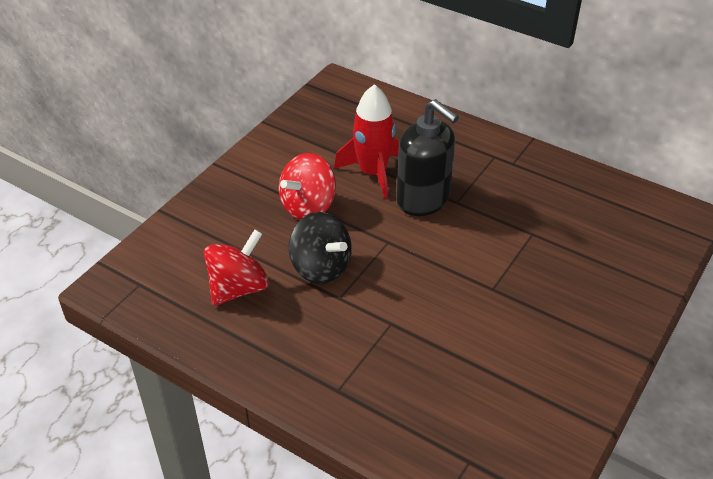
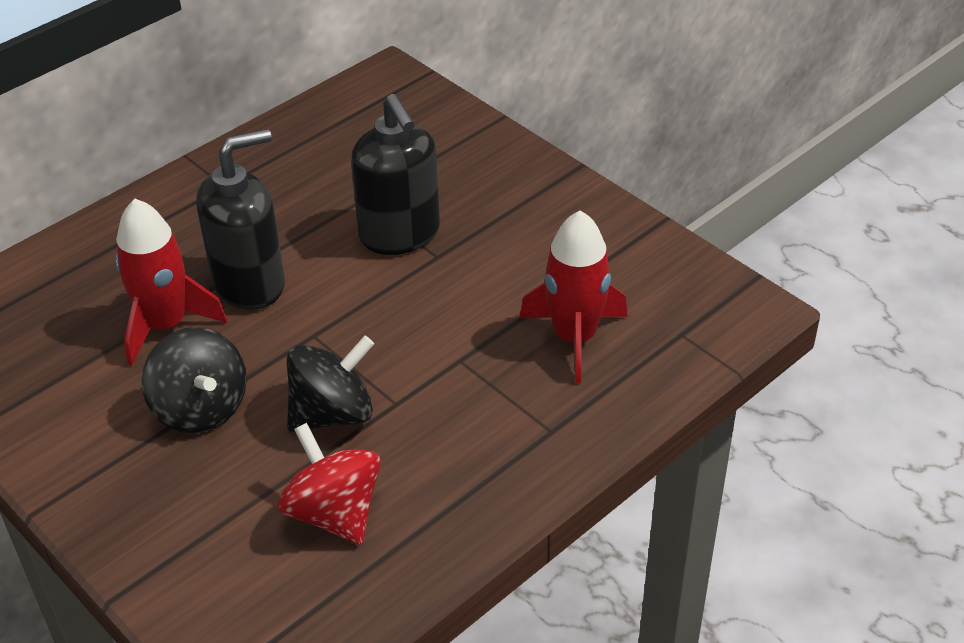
camera: 75 degrees left, 0 degrees up
red spinning top [279,153,336,220] -> black spinning top [141,327,247,433]
none -> black soap dispenser [351,94,440,255]
none -> red rocket [520,211,628,383]

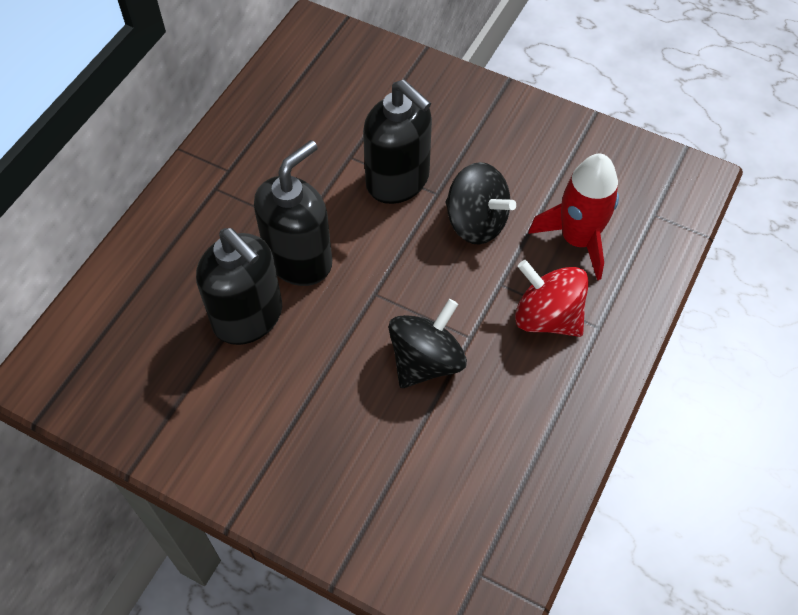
camera: 20 degrees left, 15 degrees up
red rocket [115,199,227,366] -> black soap dispenser [196,228,282,345]
black spinning top [141,327,247,433] -> black spinning top moved to [446,162,516,245]
red spinning top [278,423,381,545] -> red spinning top moved to [515,260,589,337]

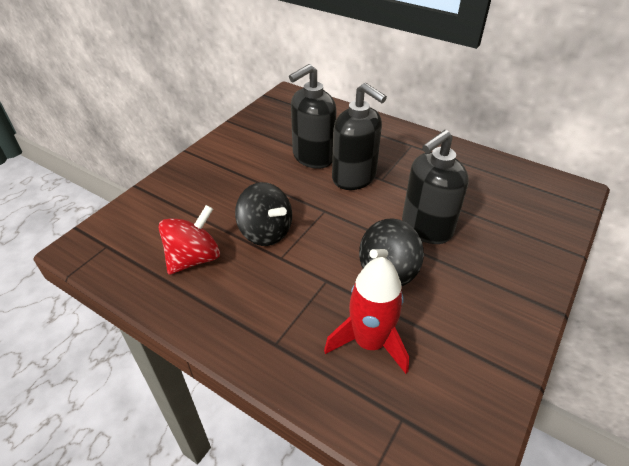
camera: 95 degrees right, 15 degrees down
red spinning top [515,260,589,337] -> red spinning top moved to [158,205,220,275]

